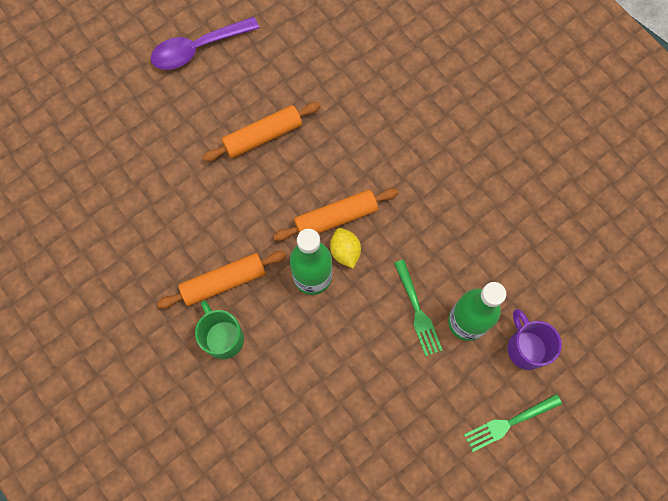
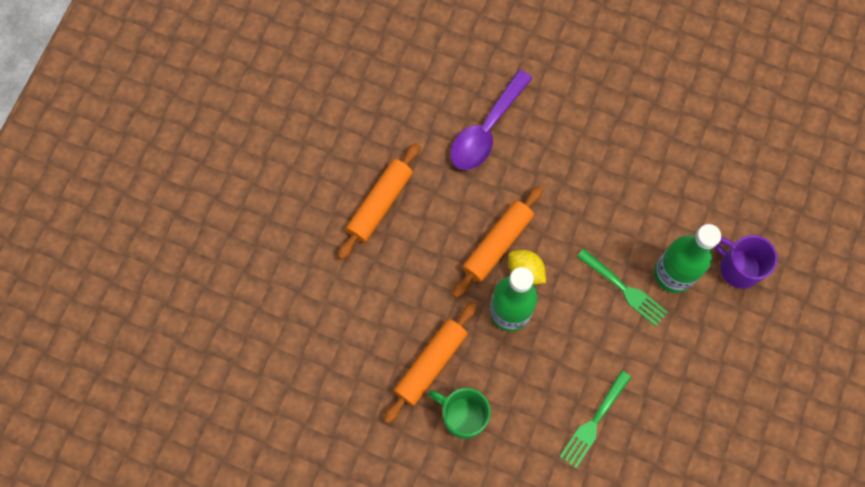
camera: 30 degrees left, 0 degrees up
purple spoon [151,17,259,70] -> purple spoon moved to [450,70,533,170]
green fork [464,394,562,452] -> green fork moved to [560,370,631,468]

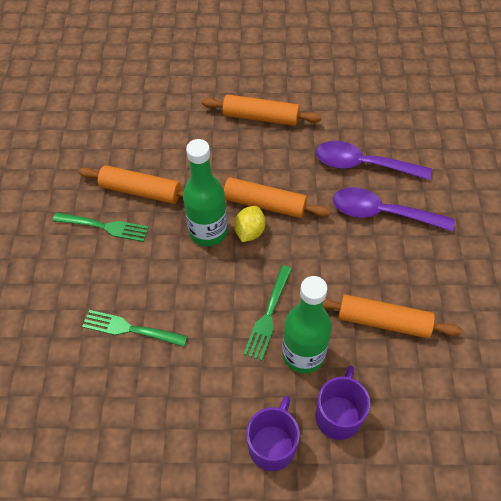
camera: 70 degrees right, 15 degrees down
green mug [428,388,491,439] -> green fork [53,212,149,242]
none -> purple mug [246,396,300,471]
none -> orange rolling pin [323,294,462,338]
none -> purple spoon [333,187,455,232]

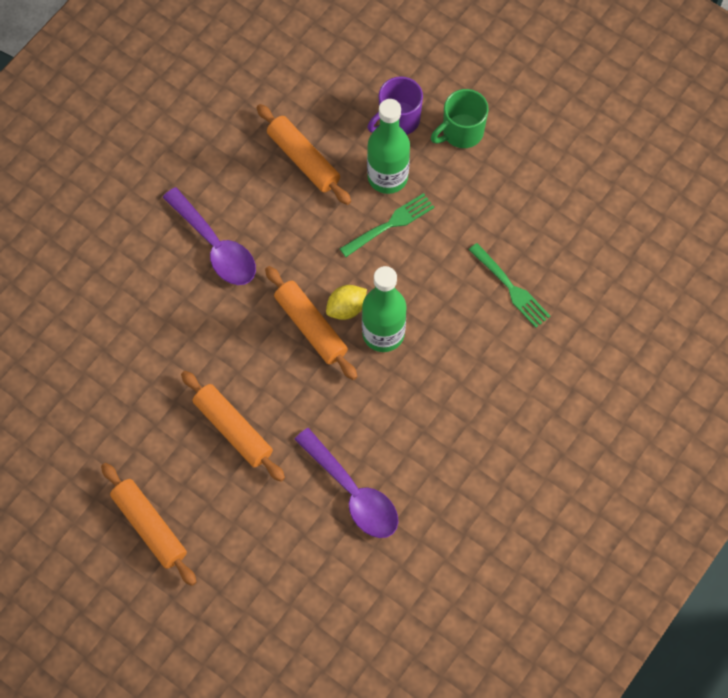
camera: 145 degrees left, 10 degrees up
green fork [53,212,149,242] -> none
orange rolling pin [78,165,184,204] -> orange rolling pin moved to [101,463,196,586]
purple mug [246,396,300,471] -> green mug [431,89,489,148]
purple spoon [316,141,432,180] -> purple spoon moved to [295,428,398,538]

